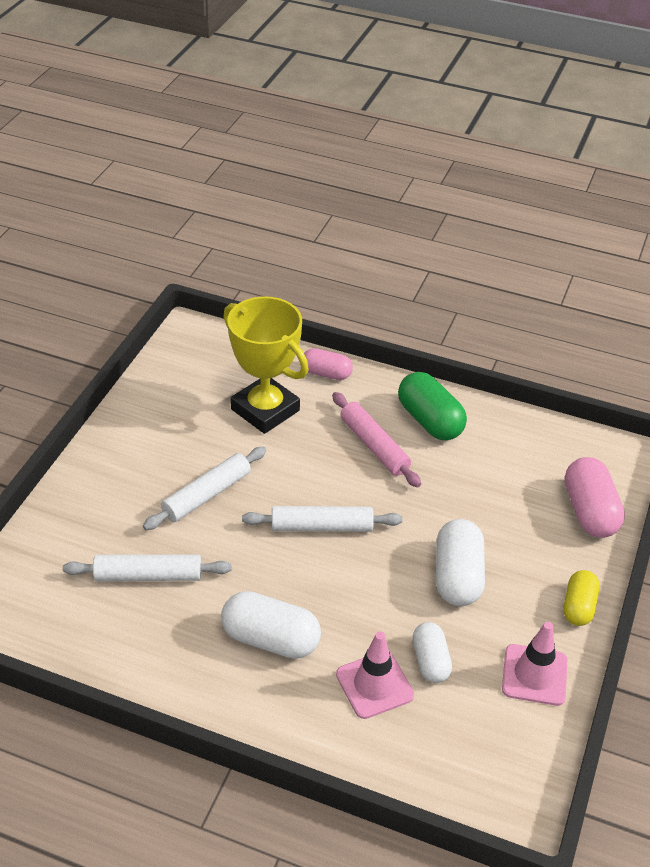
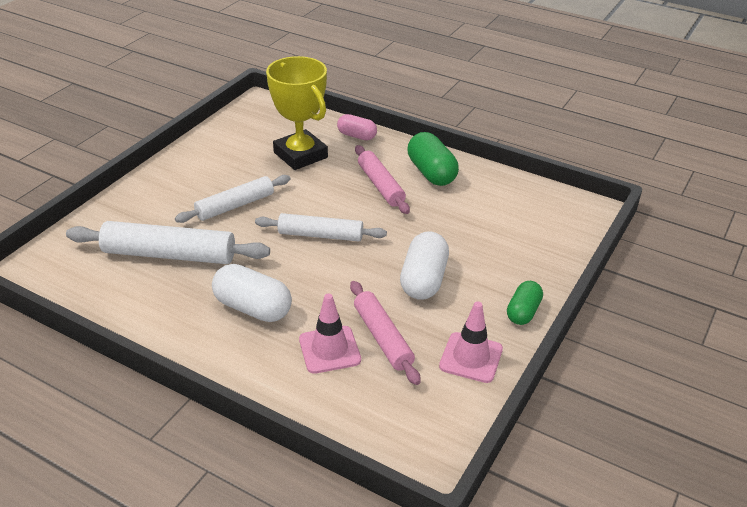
camera: 10 degrees right, 5 degrees down
white rolling pin [63,554,232,581] -> white rolling pin [66,221,270,264], size x1.51
white capsule [413,622,452,683] -> pink rolling pin [350,281,421,385]
yellow capsule [563,570,600,626] -> green capsule [507,281,543,325]
pink capsule [565,457,625,538] -> none

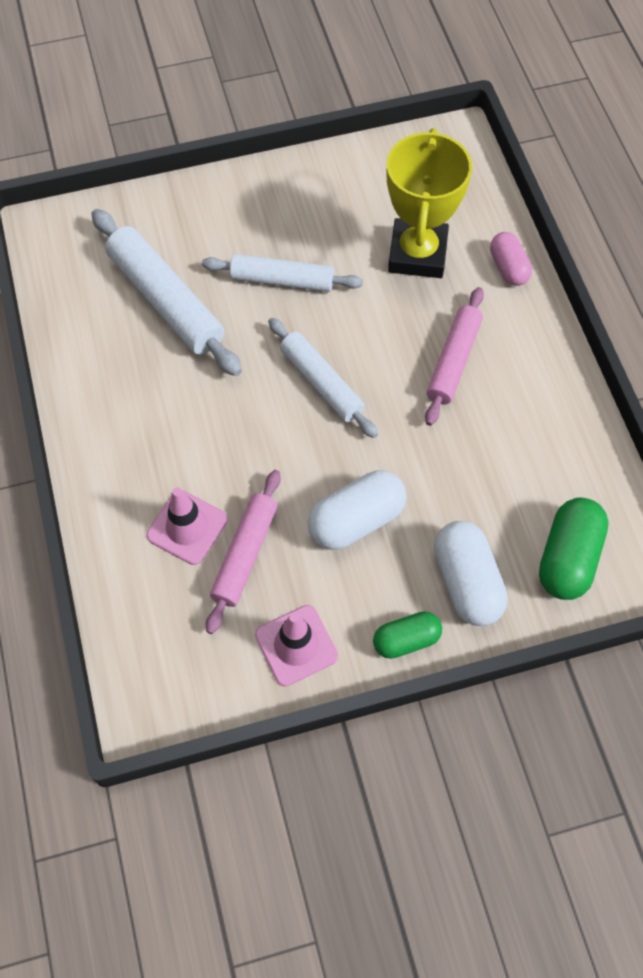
camera: 45 degrees right, 25 degrees up
white capsule [212,264,292,322] -> white capsule moved to [434,521,508,626]
green capsule [407,132,459,186] -> green capsule moved to [539,497,609,600]

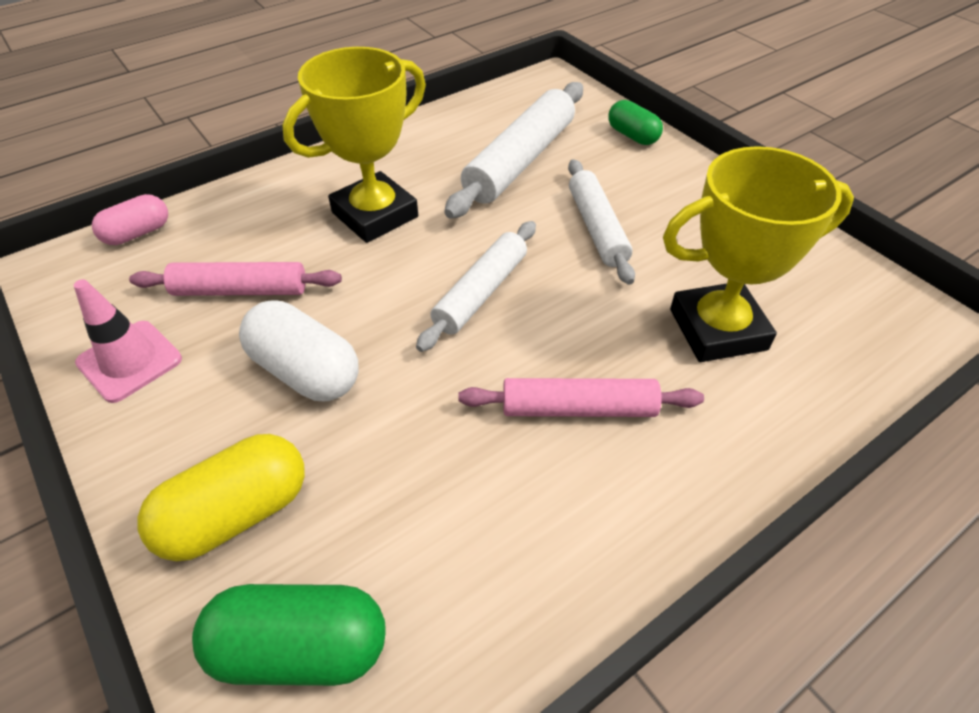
camera: 70 degrees right, 15 degrees down
pink traffic cone [146,487,228,565] -> none
green capsule [373,611,442,659] -> green capsule moved to [608,100,663,145]
white capsule [434,521,508,626] -> yellow capsule [138,434,305,561]
pink capsule [490,232,532,286] -> pink capsule moved to [92,194,168,245]
none -> yellow trophy [282,47,426,243]

